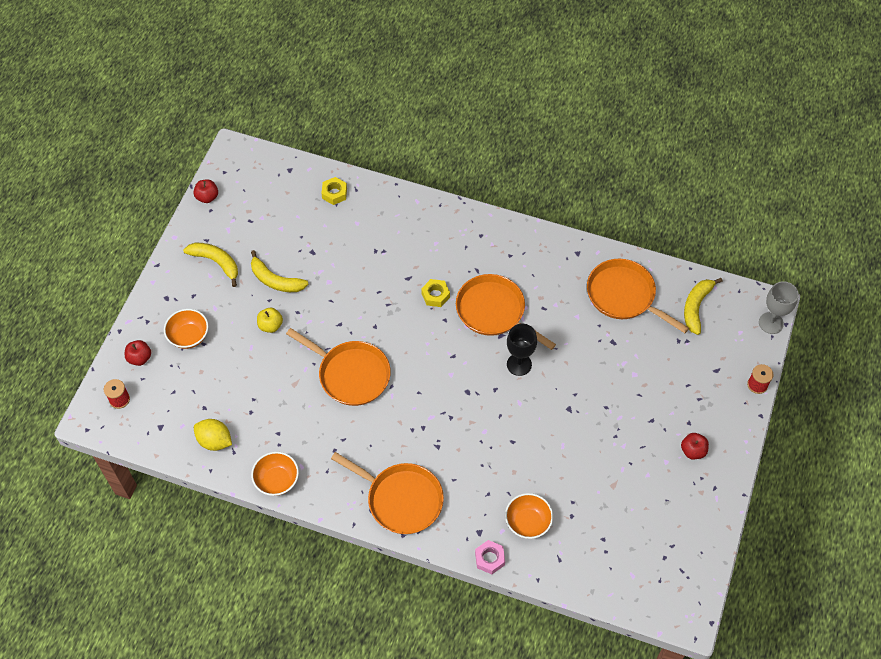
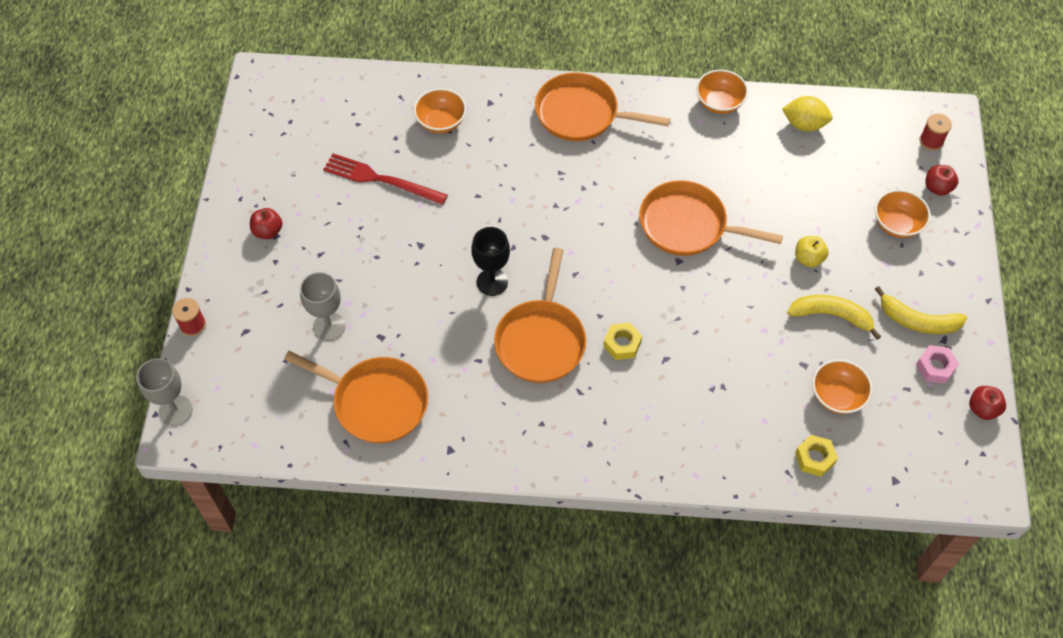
camera: 165 degrees right, 0 degrees up
orange pan [456,274,556,350] -> orange pan turned 75 degrees clockwise [494,248,586,383]
pink nut [475,540,505,574] -> pink nut moved to [916,345,959,383]
yellow banana [684,278,723,335] -> none
none -> grey goblet [300,272,345,341]
none -> red fork [323,153,448,205]
none -> orange bowl [812,359,873,414]

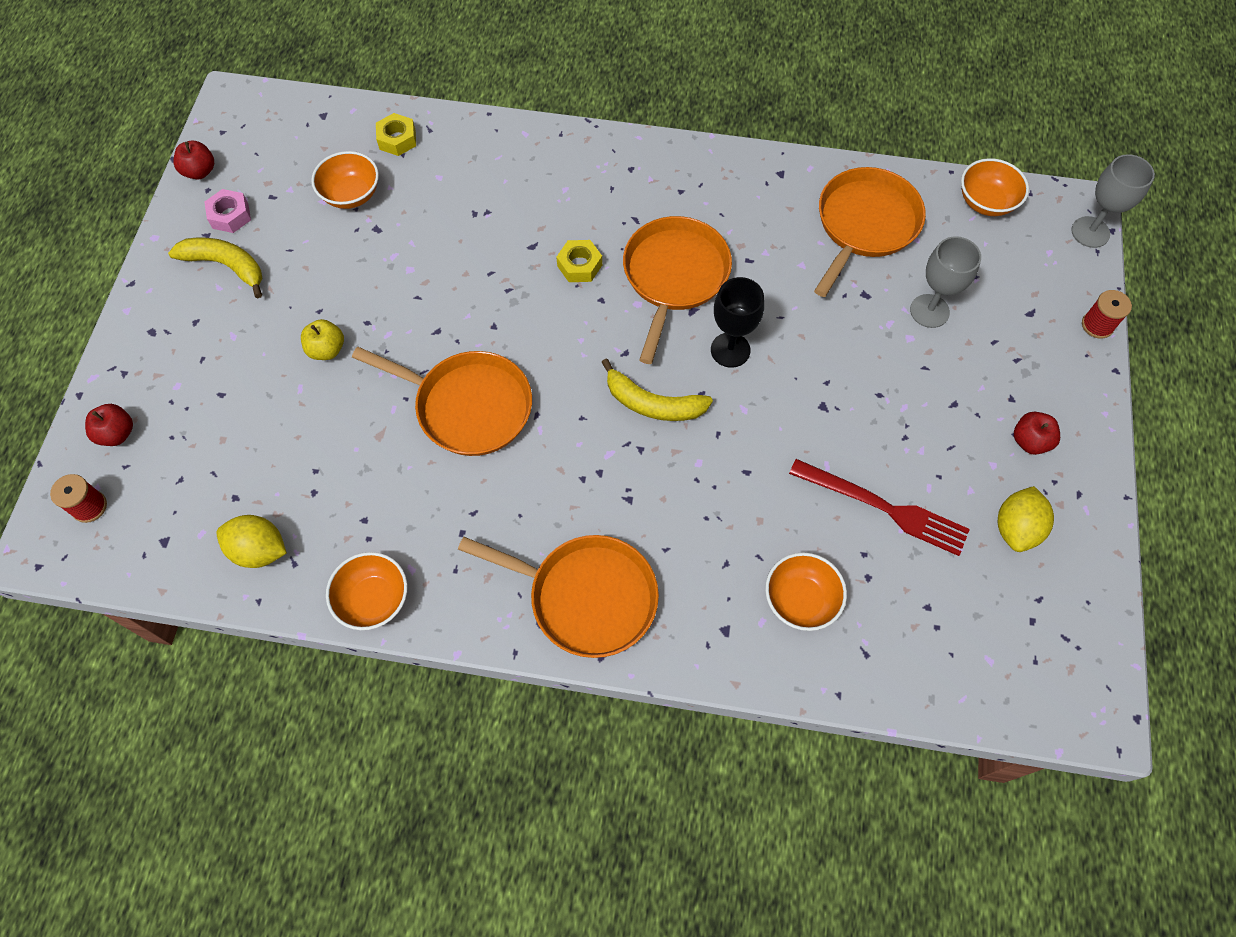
camera: 175 degrees left, 5 degrees up
orange pan [284,351,428,443] -> orange pan turned 90 degrees clockwise [814,167,926,297]
yellow banana [787,295,881,339] -> yellow banana moved to [601,358,713,421]
orange bowl [875,189,931,238] -> orange bowl moved to [961,158,1029,216]
none -> yellow lemon [998,486,1054,552]

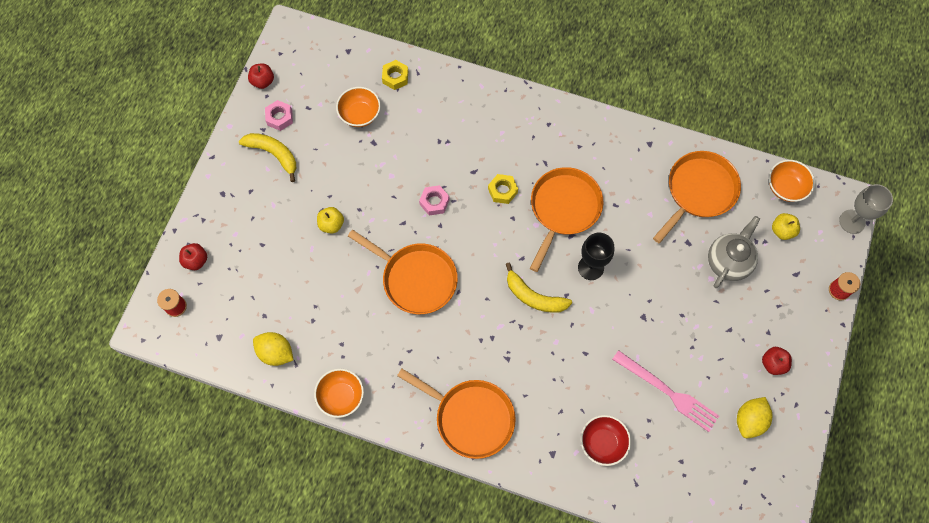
camera: 10 degrees right, 5 degrees up
orange bowl [765,552,847,631] -> red bowl [580,415,631,466]
red fork [789,459,970,556] -> pink fork [612,350,719,432]
grey goblet [910,236,981,328] -> grey teapot [708,216,760,288]
none -> pink nut [419,185,449,216]
none -> yellow apple [772,213,800,240]

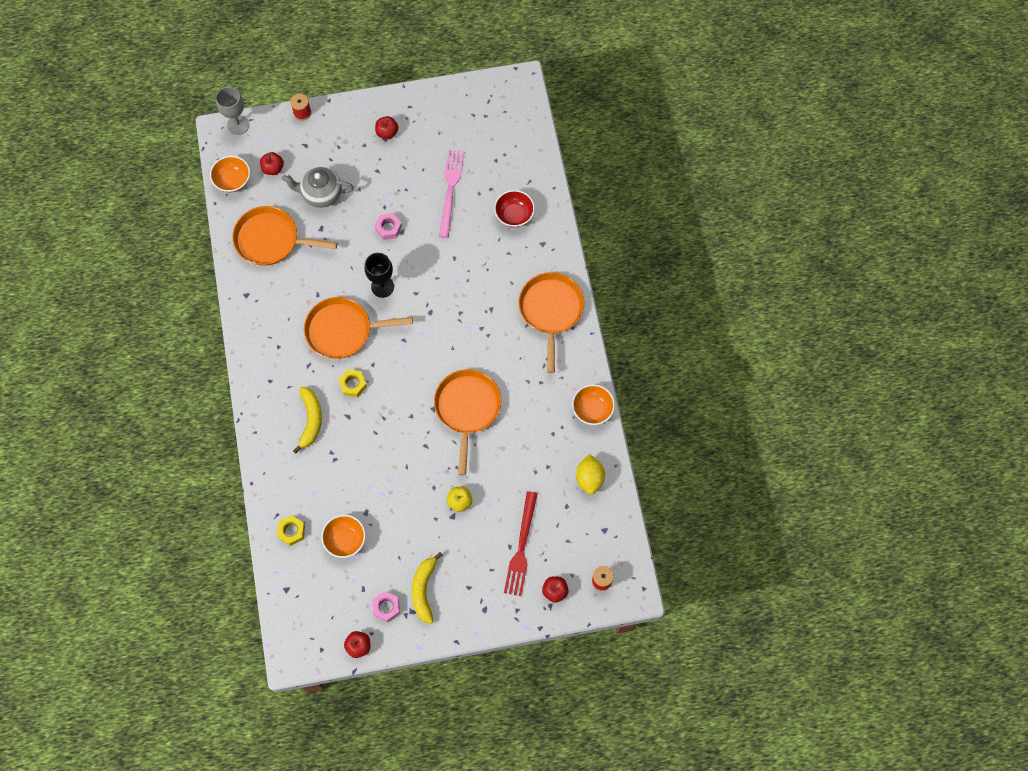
camera: 120 degrees left, 0 degrees up
pink nut [419,185,449,216] -> pink nut moved to [374,213,402,240]
yellow banana [506,263,572,313] -> yellow banana moved to [293,387,322,454]
yellow lemon [737,397,772,438] -> none
yellow apple [772,213,800,240] -> red apple [260,152,284,175]
none -> red fork [504,491,538,596]

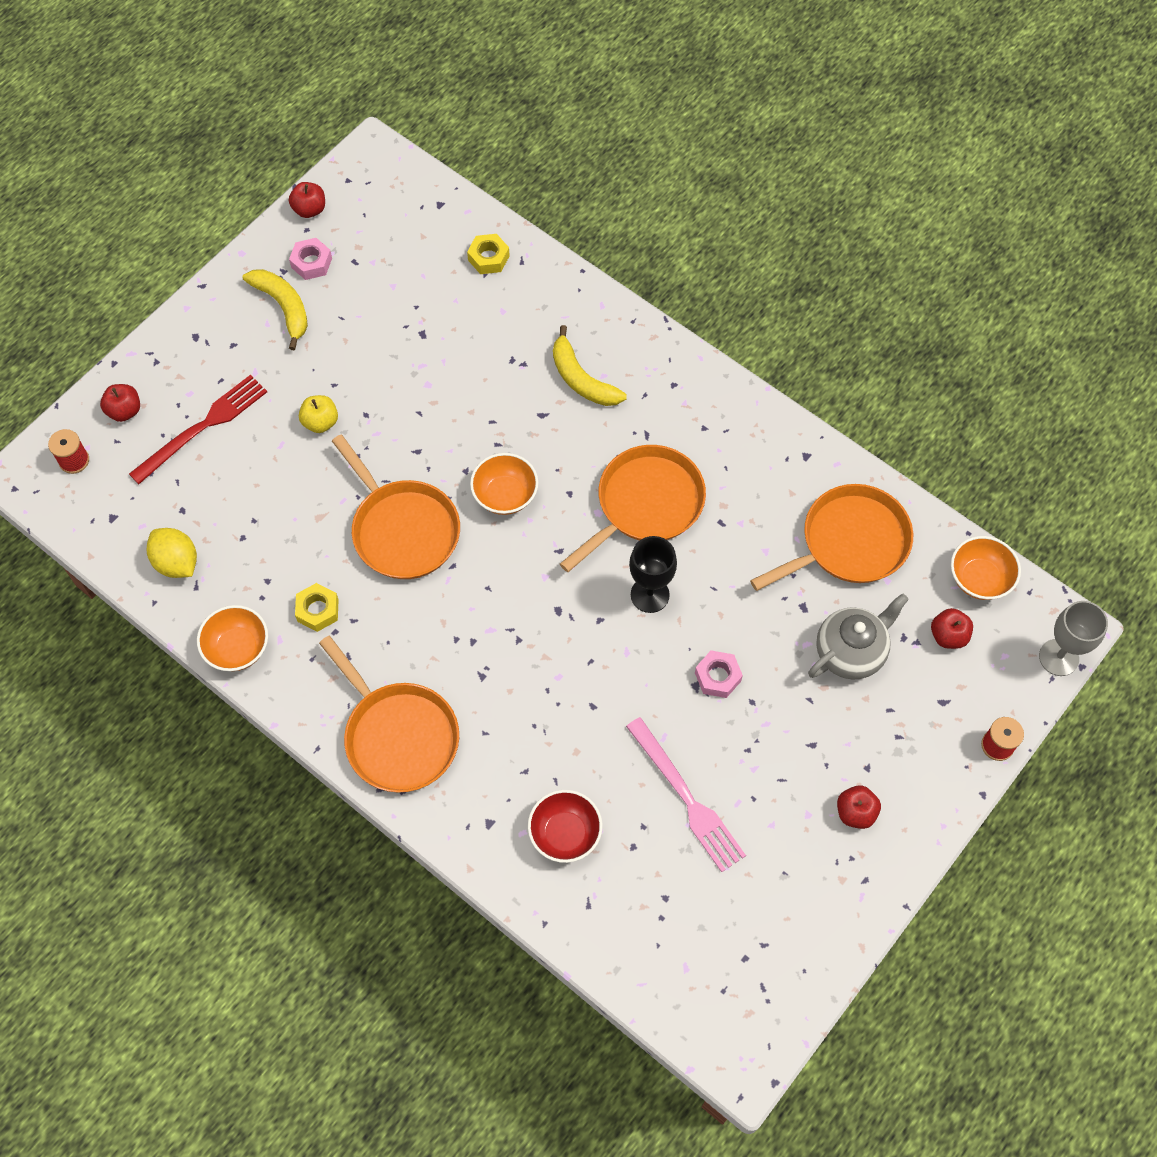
camera: 140 degrees right, 5 degrees down
orange bowl [321,515,366,558] -> orange bowl moved to [470,453,538,515]
yellow nut [338,369,367,397] -> yellow nut moved to [295,583,339,632]
red fork [504,491,538,596] -> red fork turned 75 degrees clockwise [129,375,267,484]

